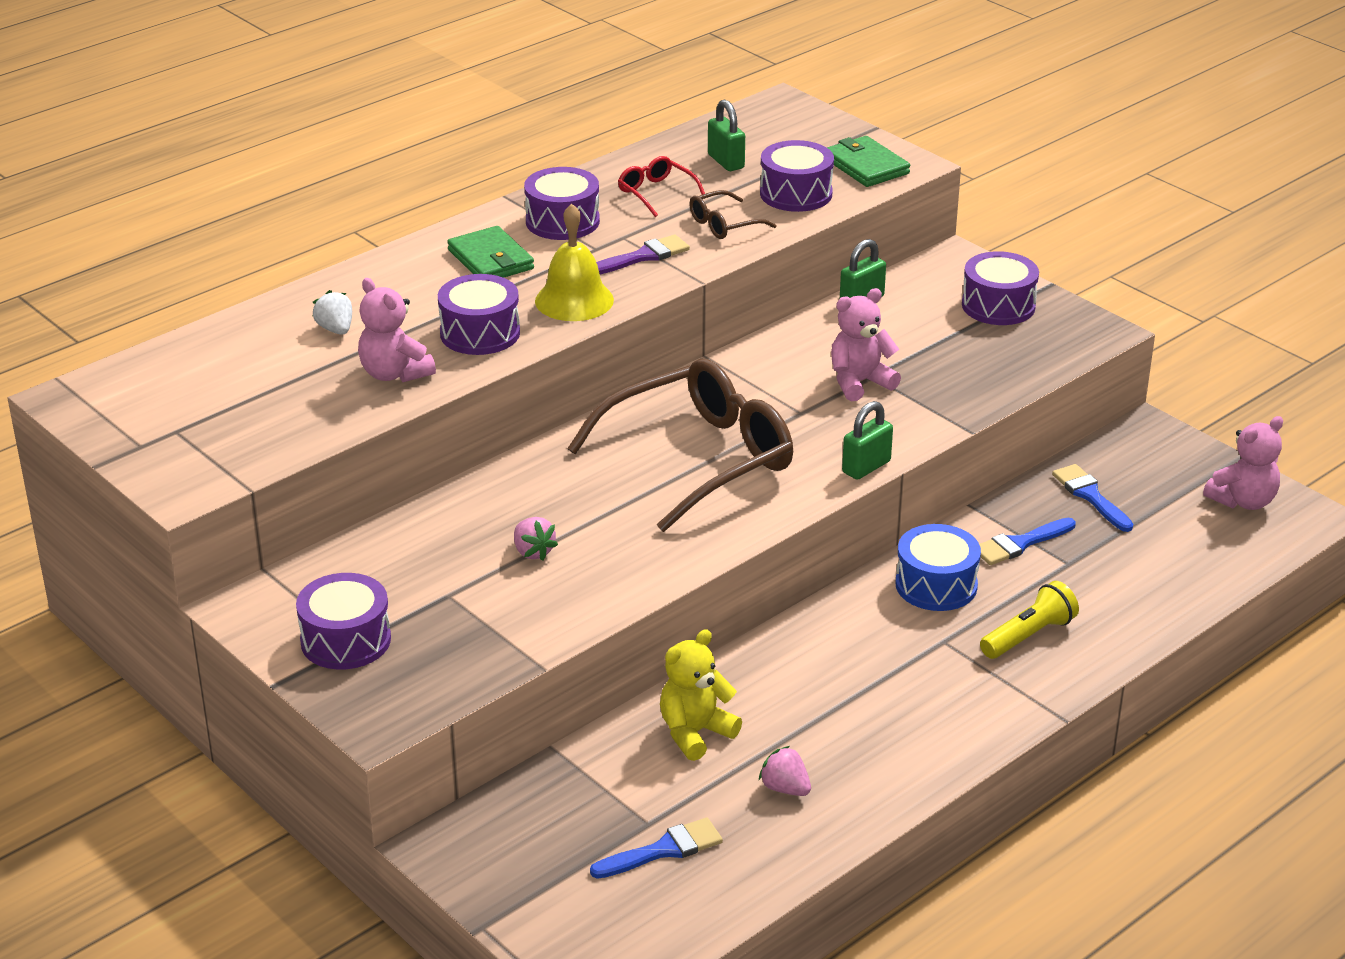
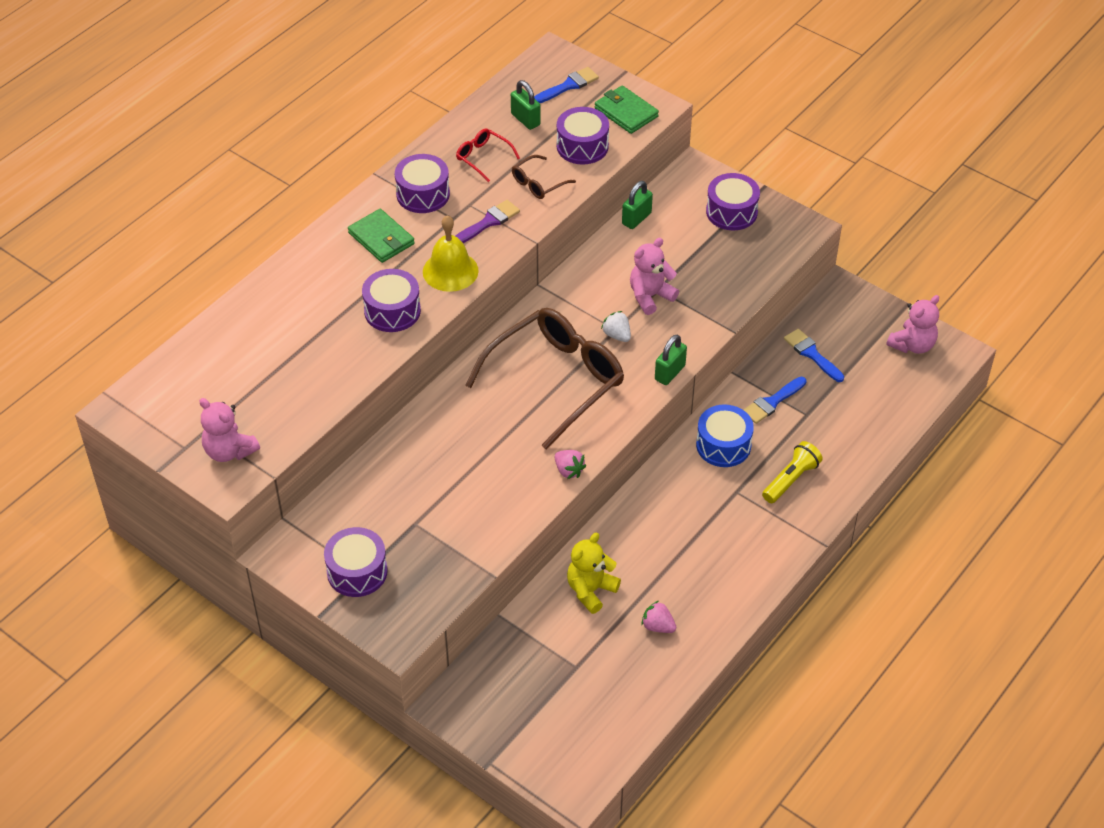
camera: 10 degrees left, 15 degrees up
white strawberry [313,290,352,335] -> white strawberry moved to [601,311,631,342]
pink teddy bear [358,278,436,382] -> pink teddy bear moved to [199,398,260,462]
pink strawberry [514,517,558,561] -> pink strawberry moved to [555,450,587,479]
blue brush [590,818,723,879] -> blue brush moved to [534,67,599,103]

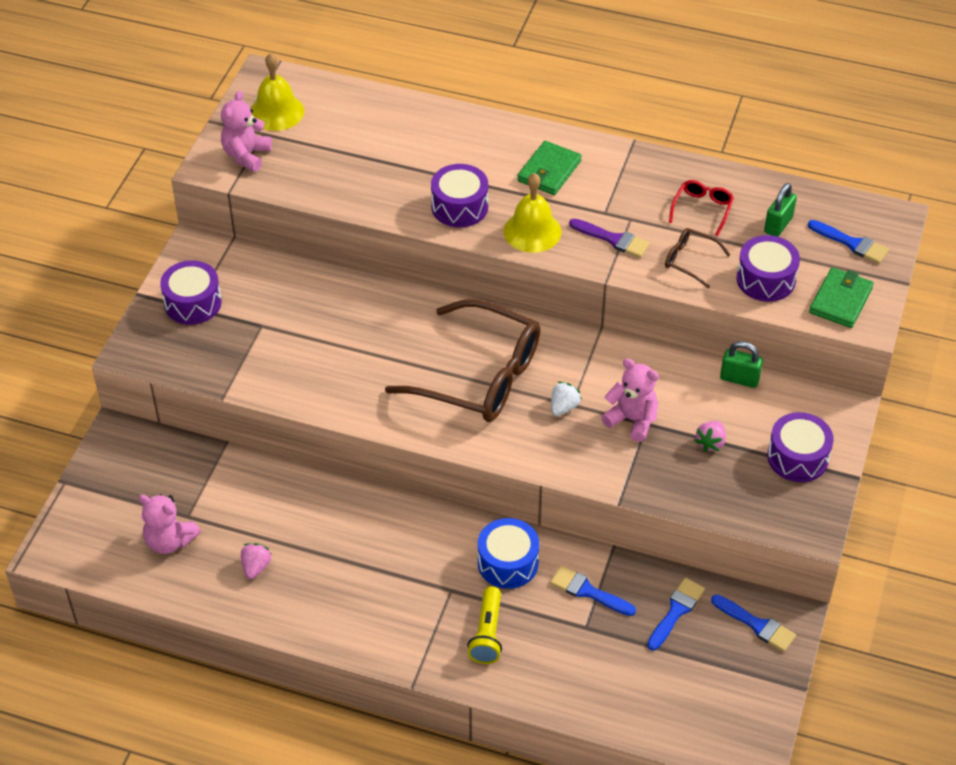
camera: 70 degrees right, 0 degrees up
purple drum [395,154,450,213] -> none
pink strawberry [555,450,587,479] -> pink strawberry moved to [695,421,726,452]
yellow teddy bear [567,533,621,614] -> none
green padlock [655,335,687,385] -> none
yellow flashlight [762,441,823,503] -> yellow flashlight turned 75 degrees clockwise [467,586,502,664]
pink teddy bear [886,295,939,354] -> pink teddy bear moved to [138,494,201,554]
none -> yellow bell [251,53,304,131]
none -> blue brush [711,595,796,652]

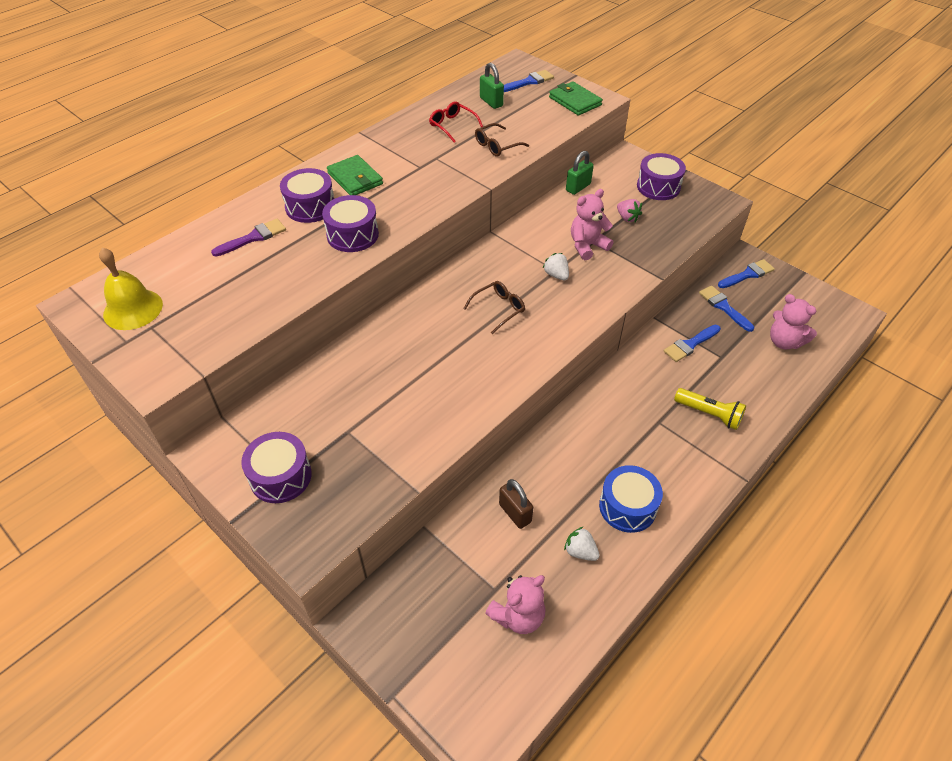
camera: 65 degrees left, 0 degrees up
pink teddy bear [221,91,272,172] -> pink teddy bear moved to [770,294,817,349]
pink strawberry [241,543,272,579] -> white strawberry [564,526,600,561]
brown glasses [385,299,541,422] -> brown glasses [463,281,525,334], size x0.43
blue drum [478,518,539,589] -> blue drum moved to [599,465,663,533]
yellow bell [504,173,562,253] -> none
purple brush [569,219,650,258] -> purple brush moved to [211,219,286,257]
purple drum [736,235,800,302] -> purple drum moved to [280,168,334,223]
none -> brown padlock [499,479,533,529]

